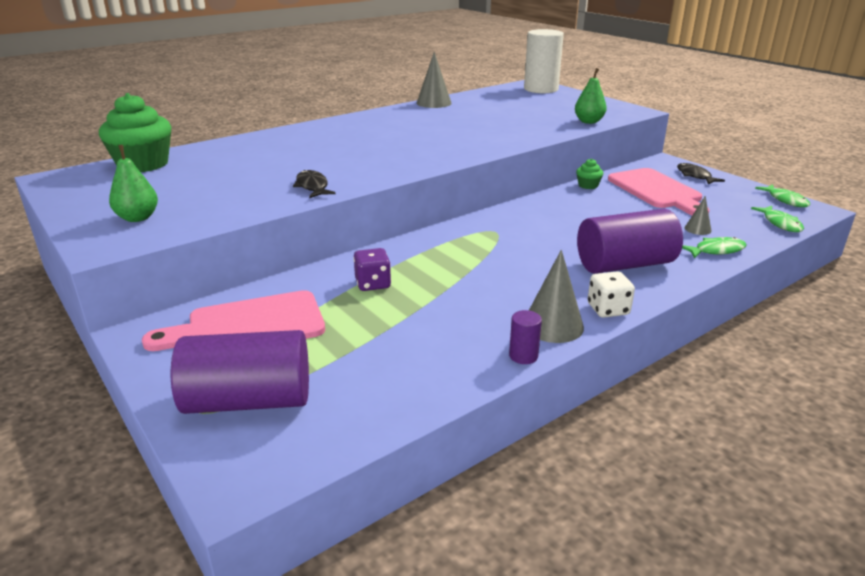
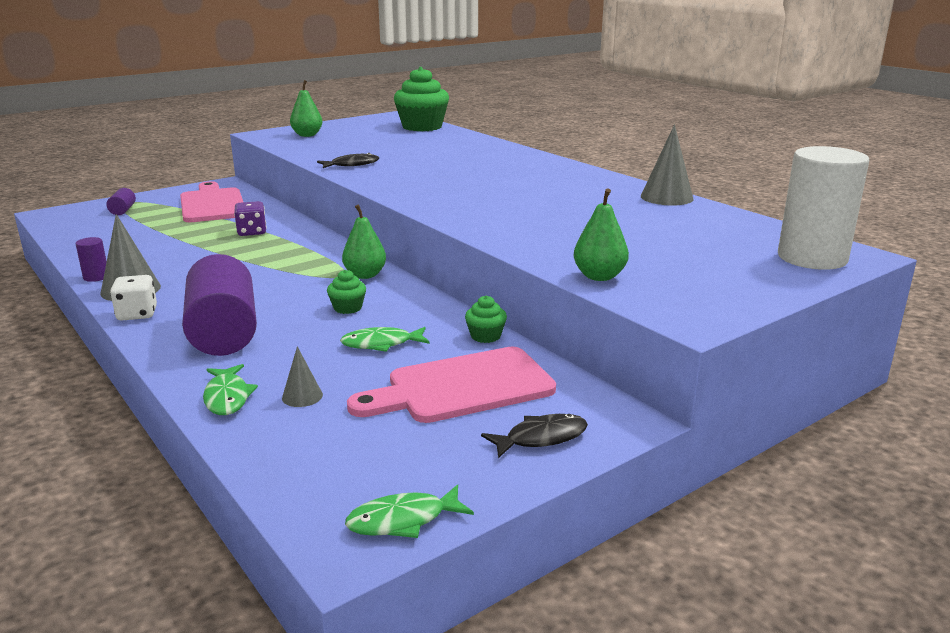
camera: 90 degrees right, 5 degrees down
purple cylinder [171,330,309,414] -> purple cylinder [106,188,136,215], size x0.43
green fish [751,206,804,232] -> green fish moved to [340,327,430,352]
none -> green cupcake [327,270,366,314]
none -> green pear [342,205,386,279]

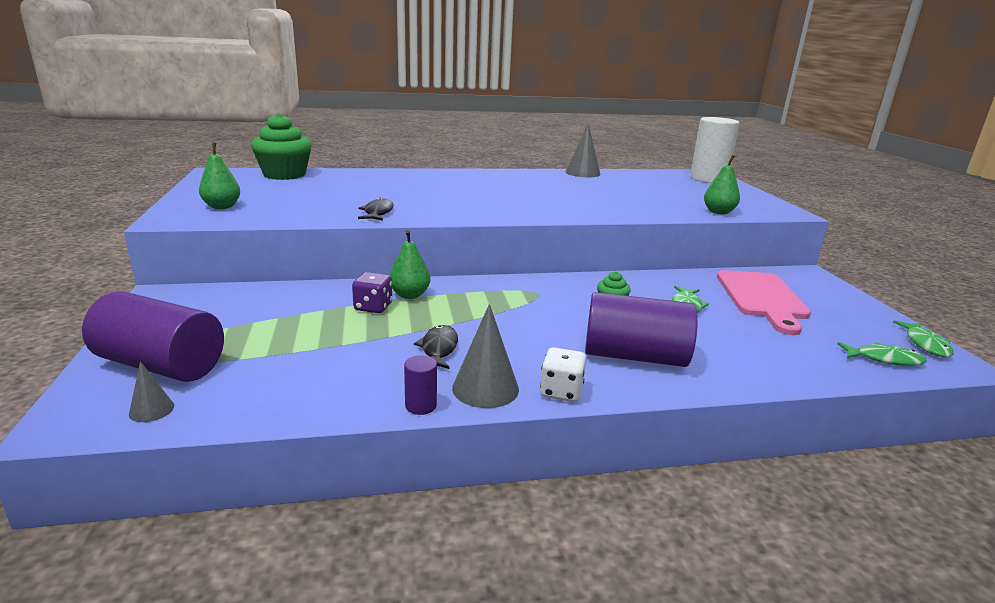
camera: 65 degrees left, 0 degrees up
purple cylinder [106,188,136,215] -> purple cylinder [82,291,224,382], size x2.34
pink cutting board [180,181,243,222] -> none
green fish [203,364,258,415] -> green fish moved to [837,342,927,366]
grey cone [282,346,323,407] -> grey cone moved to [129,361,174,422]
green pear [342,205,386,279] -> green pear moved to [390,230,430,299]
green cupcake [465,296,507,343] -> none
black fish [481,414,588,458] -> black fish moved to [414,325,458,369]

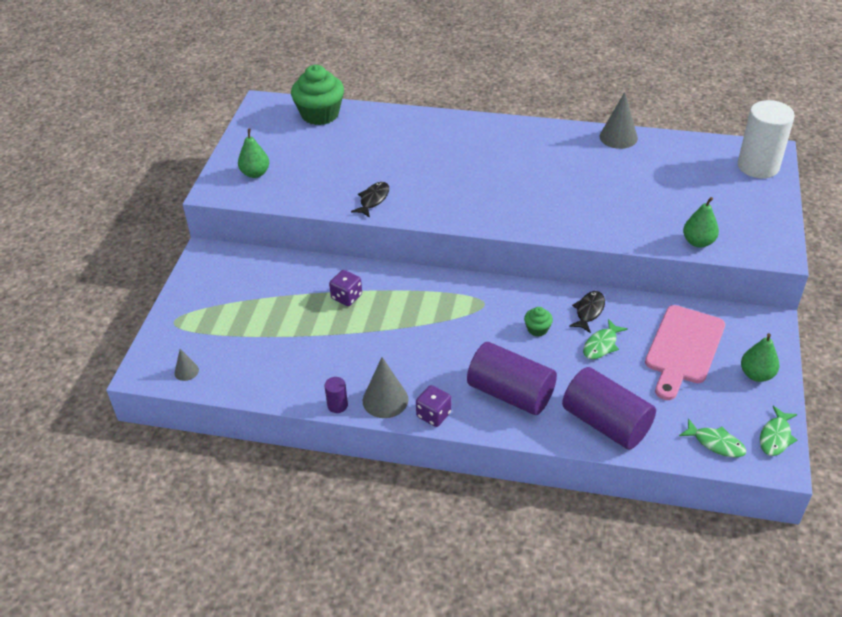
camera: 25 degrees right, 20 degrees up
purple cylinder [82,291,224,382] -> purple cylinder moved to [562,367,656,450]
green pear [390,230,430,299] -> green pear moved to [741,333,780,382]
black fish [414,325,458,369] -> black fish moved to [569,291,605,333]
white dice [540,347,586,402] -> purple dice [416,385,452,427]

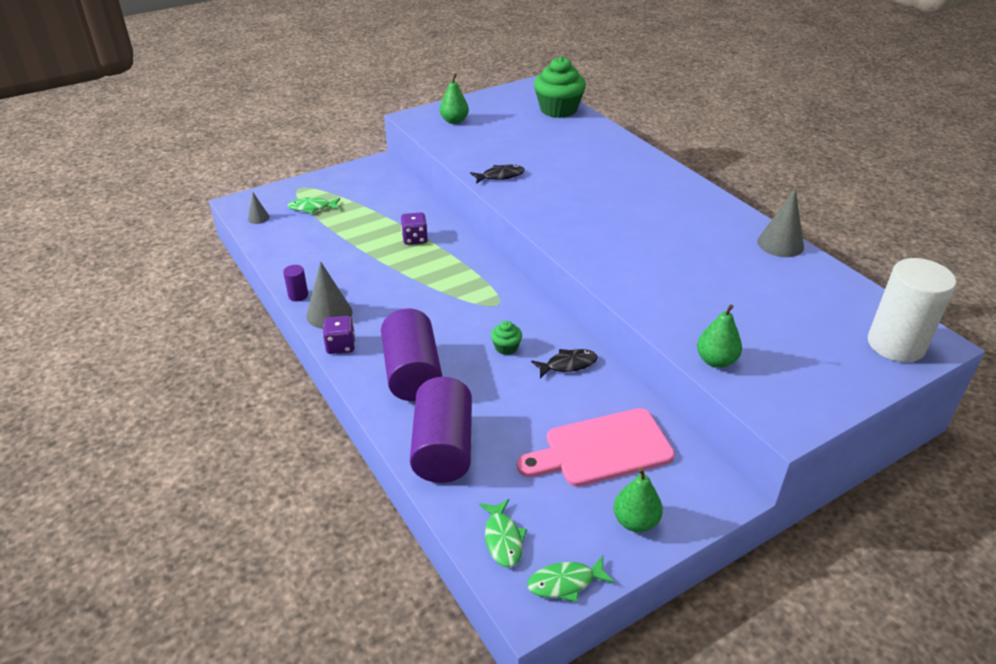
camera: 45 degrees right, 5 degrees down
green fish [583,319,628,359] -> green fish moved to [288,197,340,214]

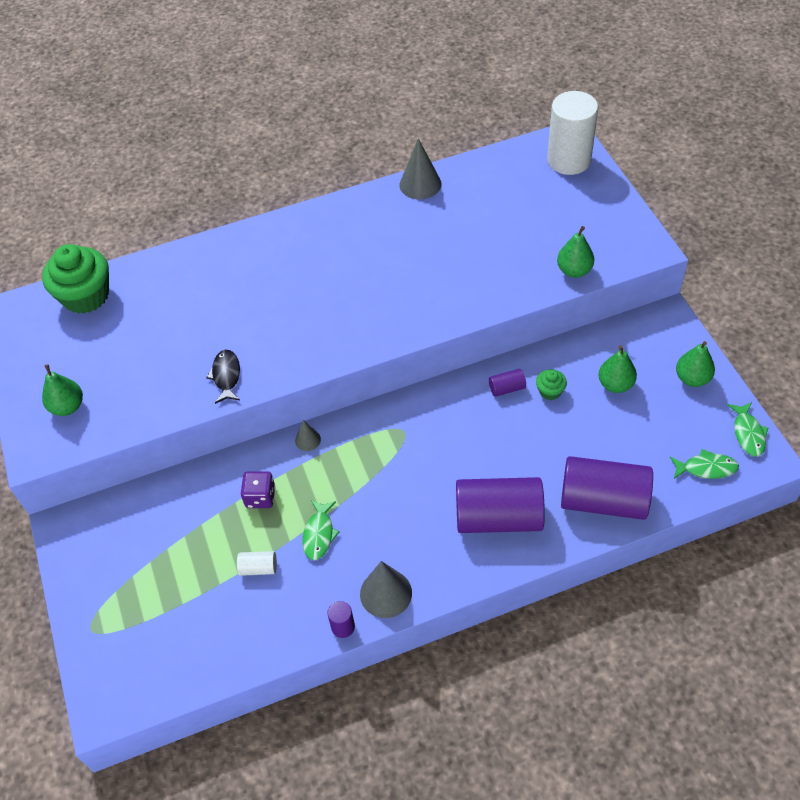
camera: 75 degrees left, 15 degrees up
grey cone [248,193,270,224] -> grey cone moved to [295,420,321,451]
green fish [288,197,340,214] -> green fish moved to [302,500,340,560]
purple dice [323,316,355,354] -> none
green cupcake [491,321,522,355] -> green cupcake moved to [536,369,567,400]
pink cutting board [517,408,675,487] -> green pear [598,345,637,393]
black fish [531,349,598,378] -> purple cylinder [489,369,526,397]
none -> white cylinder [237,551,277,576]

